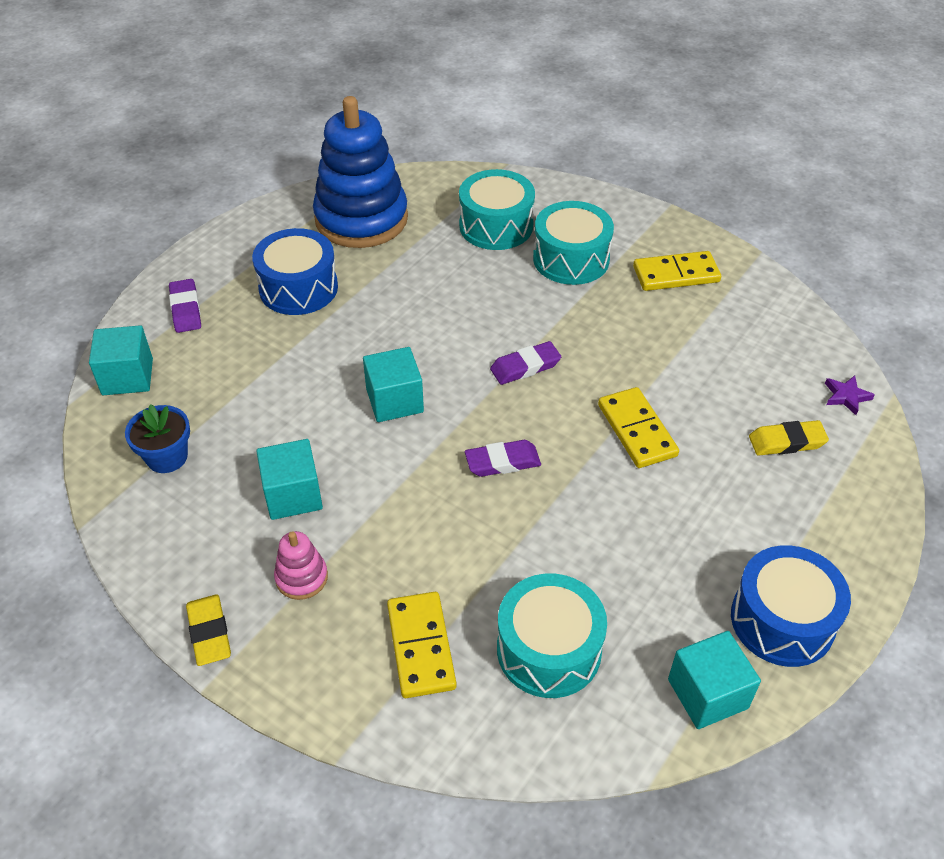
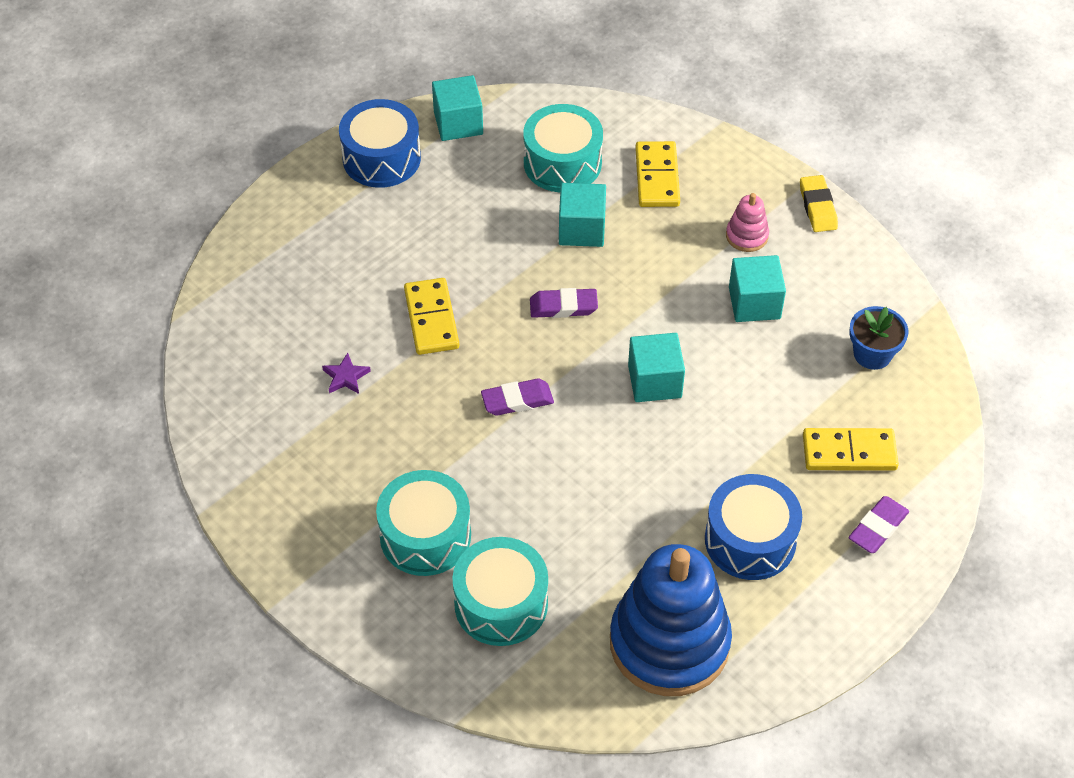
camera: 170 degrees left, 5 degrees up
turquoise cube [89,325,153,395] -> turquoise cube moved to [559,183,606,247]
purple eraser [169,279,201,333] -> purple eraser turned 45 degrees clockwise [848,496,909,553]
yellow domino [633,251,721,291] -> yellow domino moved to [803,428,899,471]
yellow eraser [749,420,829,456] -> none
purple star [825,376,875,415] -> purple star moved to [322,353,371,394]

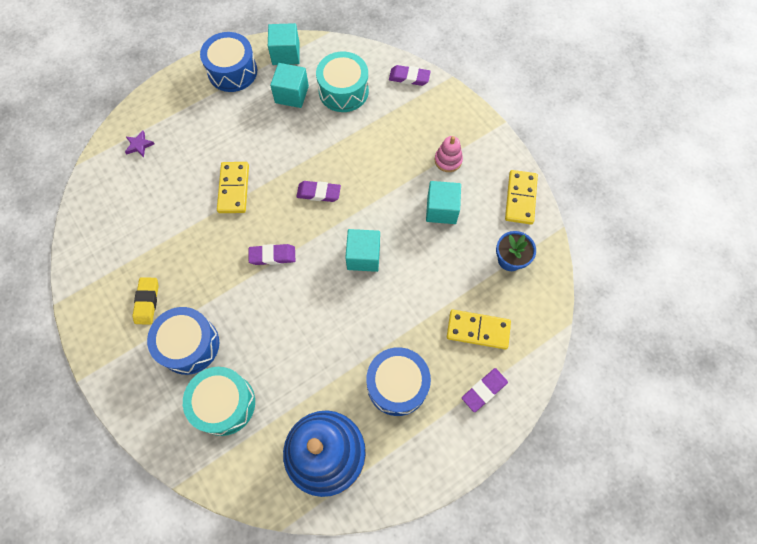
camera: 10 degrees right, 15 degrees up
purple star [322,353,371,394] -> purple star moved to [125,131,155,157]
turquoise drum [376,470,471,576] -> blue drum [147,307,219,375]
turquoise cube [559,183,606,247] -> turquoise cube moved to [270,63,309,108]
yellow domino [635,141,680,207] -> yellow domino moved to [505,170,538,224]
yellow eraser [800,175,838,232] -> yellow eraser moved to [133,277,159,325]
none -> purple eraser [389,65,431,86]

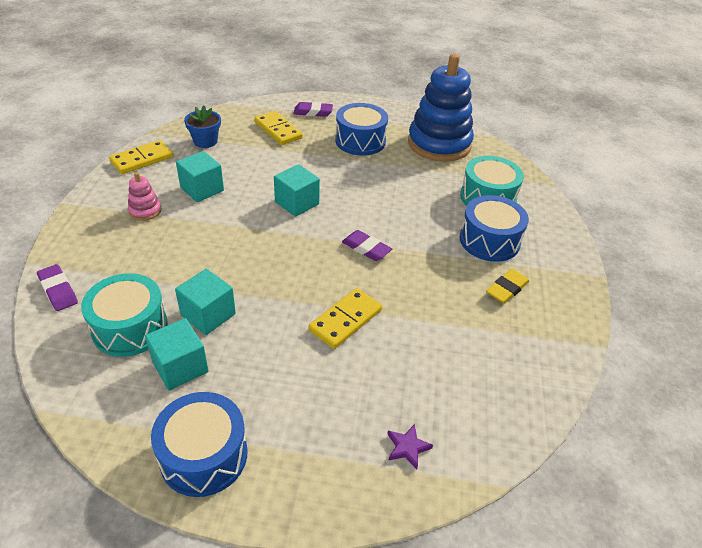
camera: 140 degrees left, 25 degrees down
turquoise cube [268,23,300,65] -> turquoise cube moved to [175,269,236,335]
purple eraser [296,181,341,202] -> none

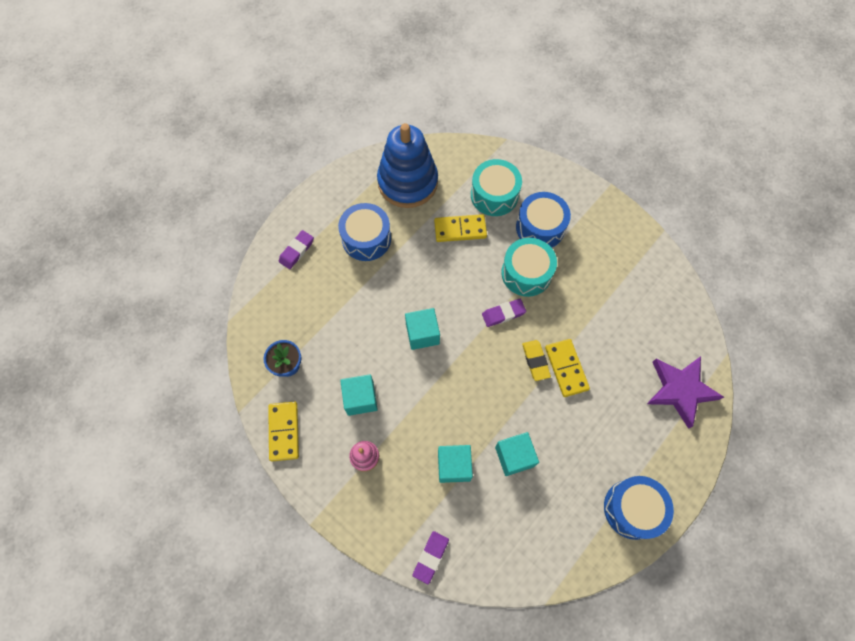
camera: 55 degrees left, 25 degrees up
purple eraser [37,264,78,311] -> purple eraser turned 60 degrees counterclockwise [413,531,449,584]
turquoise drum [81,273,168,357] -> turquoise drum moved to [501,238,557,297]
turquoise cube [145,318,208,390] -> turquoise cube moved to [438,445,473,483]
yellow domino [254,111,303,145] -> yellow domino moved to [434,214,487,242]
purple star [387,424,433,469] -> purple star [647,356,724,429], size x2.43
yellow eraser [486,269,530,304] -> yellow eraser moved to [522,340,551,381]

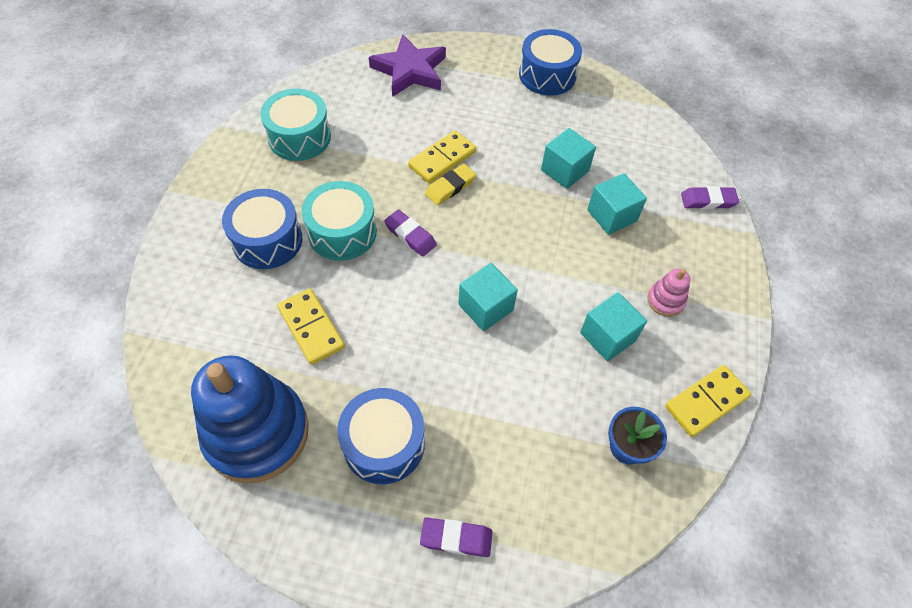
camera: 120 degrees left, 10 degrees down
turquoise drum [471,159,522,216] -> turquoise drum moved to [260,89,331,161]

